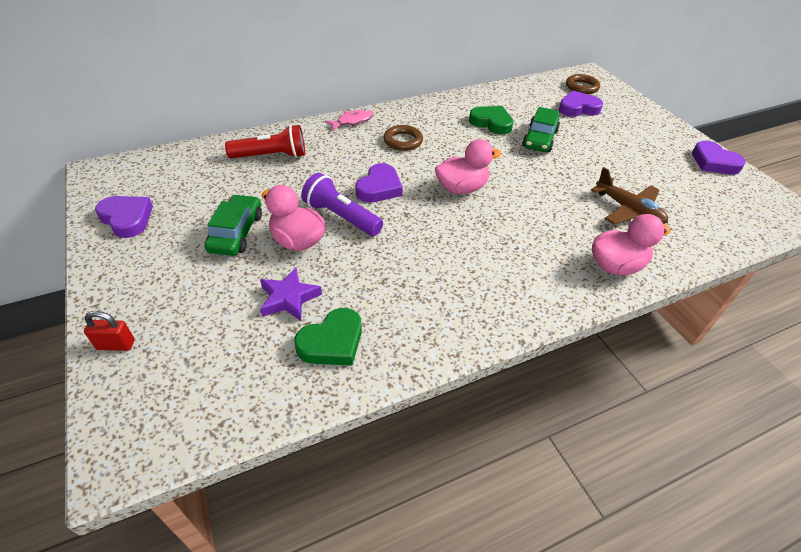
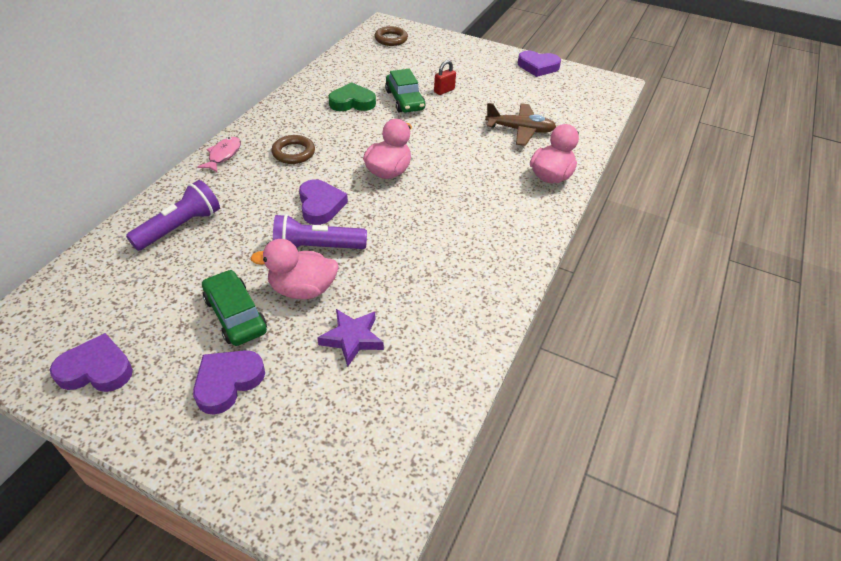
camera: 40 degrees left, 0 degrees up
red padlock [84,311,135,351] -> red padlock moved to [434,60,456,95]
red flashlight [225,125,305,159] -> purple flashlight [126,180,220,251]
green heart [294,308,362,366] -> none
purple heart [559,90,603,117] -> purple heart moved to [193,350,265,415]

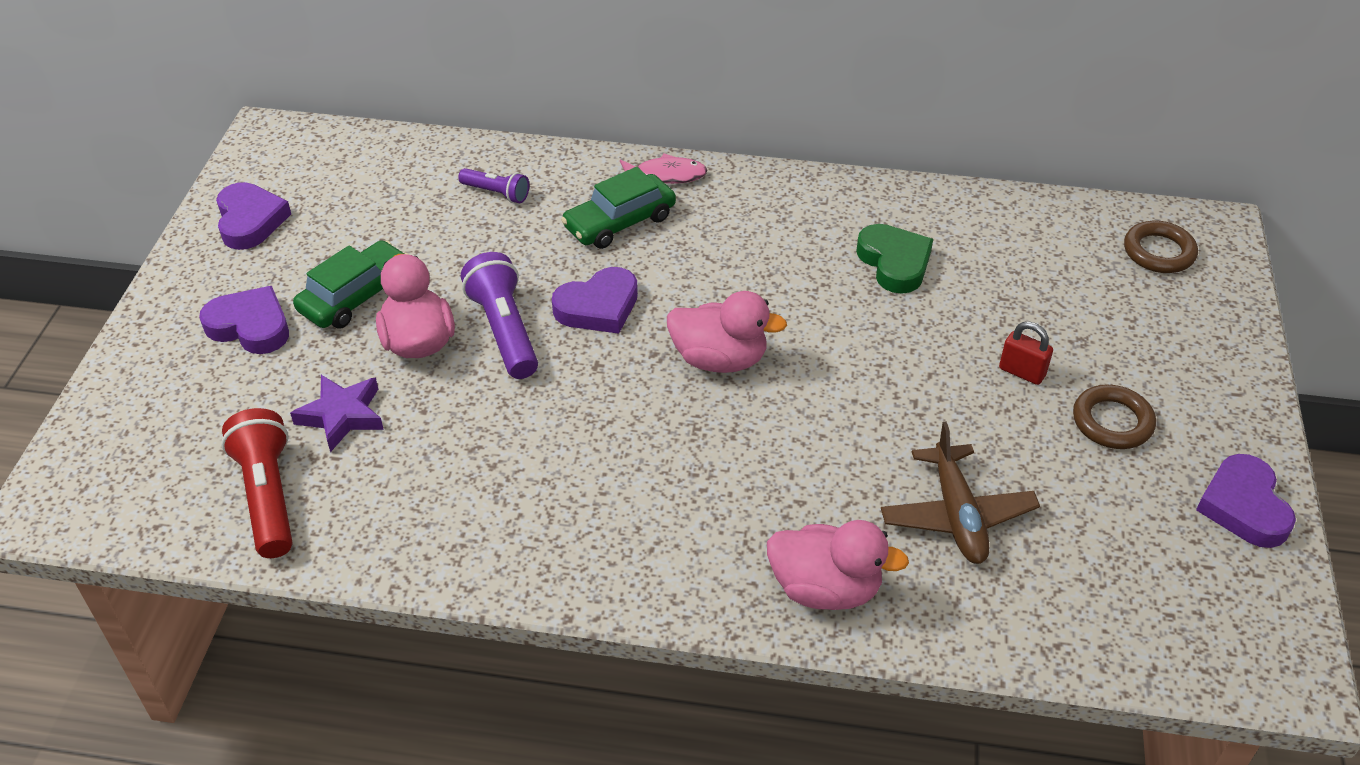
camera: 75 degrees right, 0 degrees up
purple flashlight [126,180,220,251] -> purple flashlight [458,168,529,203], size x0.58
brown ring [271,135,315,164] -> brown ring moved to [1073,384,1156,449]
green car [385,69,425,113] -> green car moved to [561,167,676,249]
none -> red flashlight [221,408,293,558]

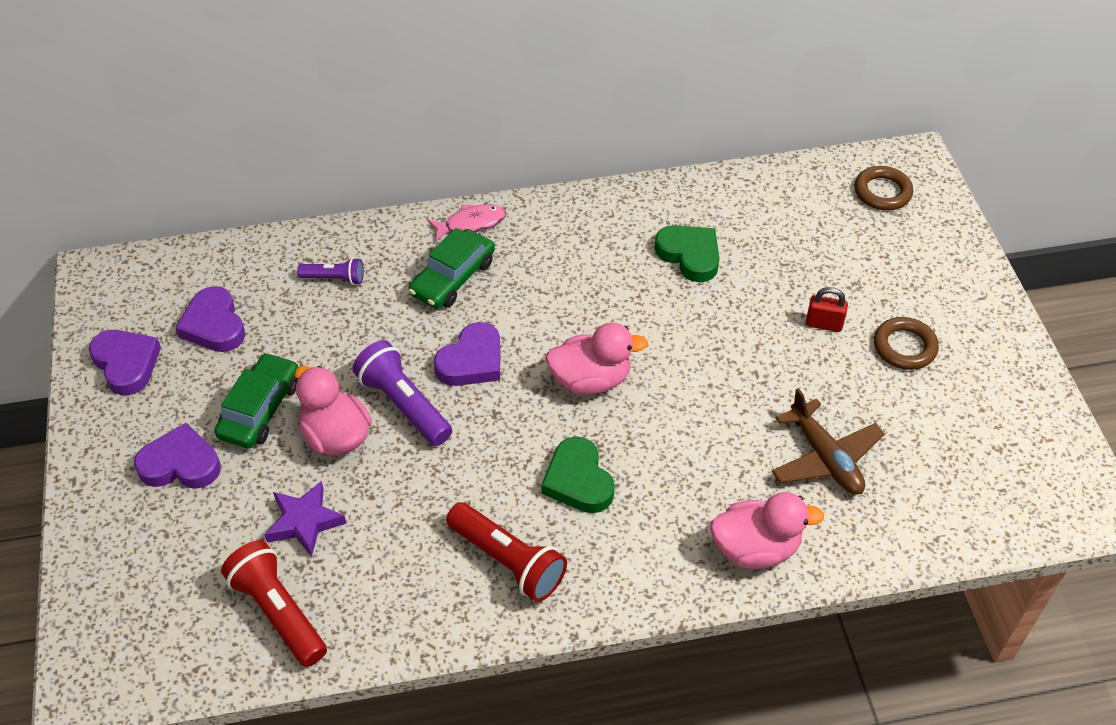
camera: 20 degrees left, 5 degrees up
purple heart [1196,454,1296,548] -> purple heart moved to [175,286,245,352]
none -> red flashlight [446,502,567,602]
none -> green heart [541,437,615,513]

